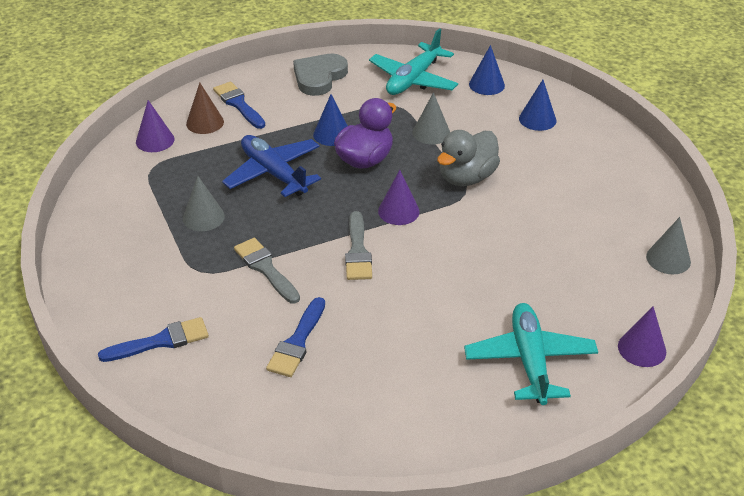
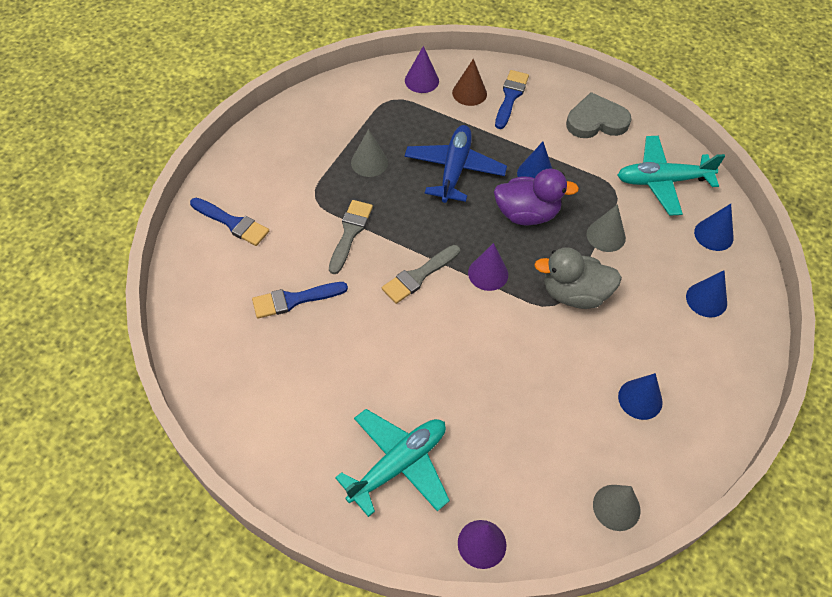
camera: 50 degrees right, 15 degrees up
none -> blue cone [618,373,663,420]

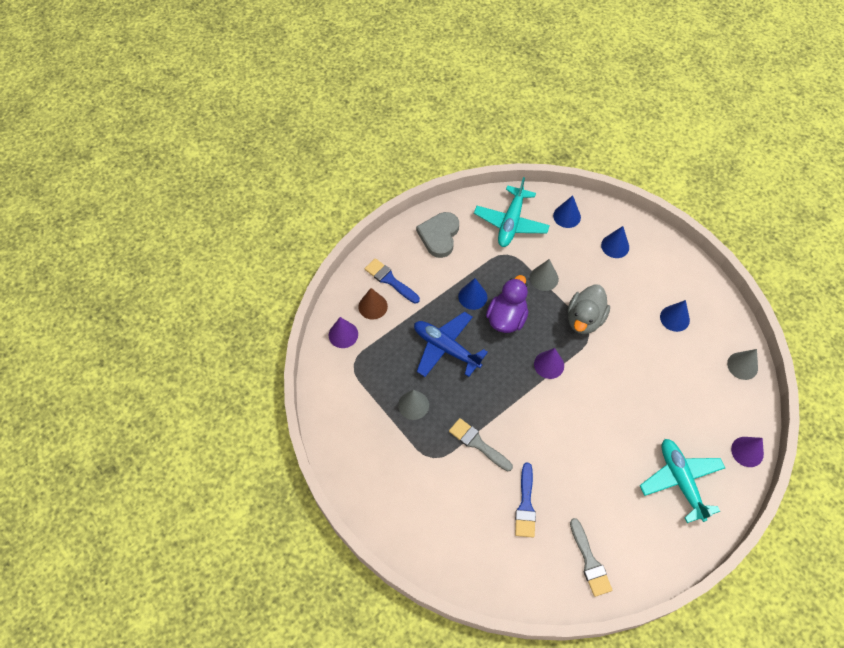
camera: 65 degrees left, 5 degrees up
blue brush [190,198,269,246] -> none
grey brush [382,245,460,304] -> grey brush moved to [570,518,612,597]

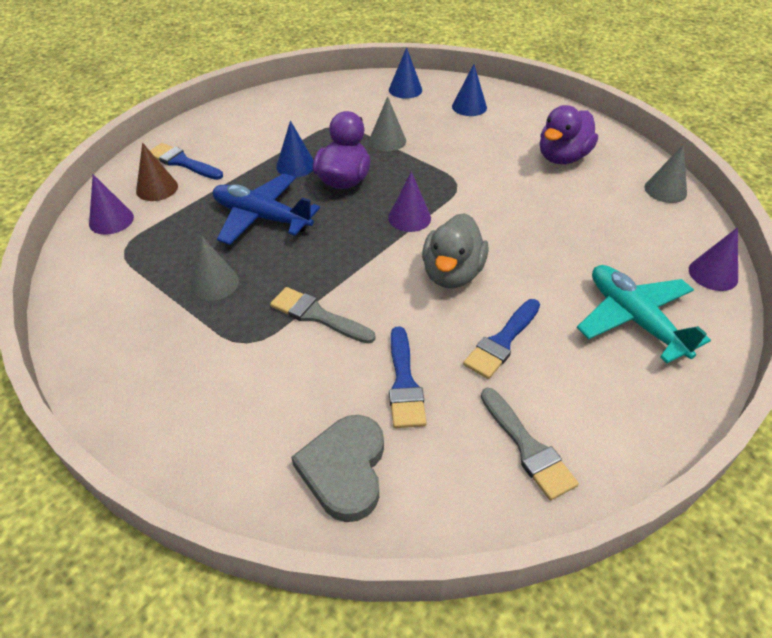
camera: 10 degrees left, 15 degrees down
grey heart [416,212,459,258] -> grey heart moved to [291,415,384,522]
turquoise plane [474,177,550,247] -> none
grey duck [568,284,610,334] -> grey duck moved to [422,213,489,288]
blue cone [660,300,690,332] -> purple duck [540,105,598,164]
none -> blue brush [463,299,540,379]

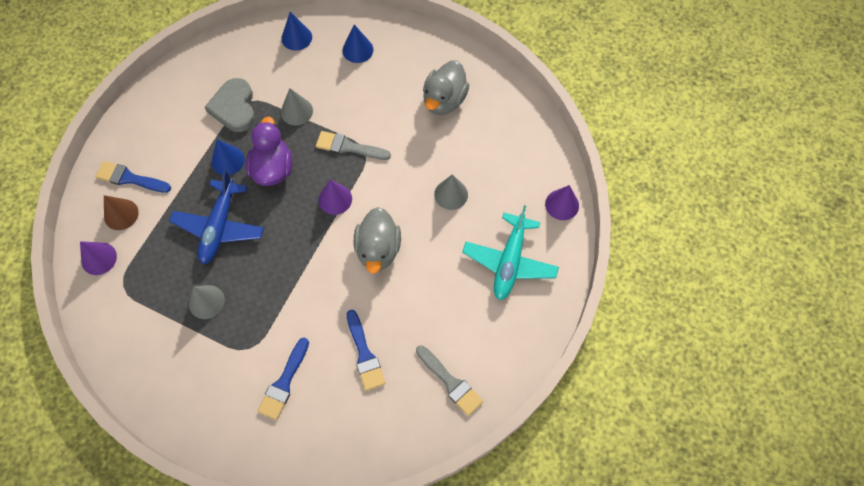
camera: 15 degrees left, 20 degrees up
blue plane [213,173,320,245] -> blue plane turned 90 degrees counterclockwise [169,170,264,264]
grey brush [270,287,376,344] -> grey brush moved to [316,131,391,160]
grey heart [291,415,384,522] -> grey heart moved to [204,78,255,132]
blue brush [463,299,540,379] -> blue brush moved to [258,338,309,420]
purple duck [540,105,598,164] -> grey duck [423,60,469,115]
turquoise plane [577,265,711,363] -> turquoise plane turned 120 degrees counterclockwise [462,205,559,300]
grey cone [644,144,687,203] -> grey cone moved to [434,175,468,210]

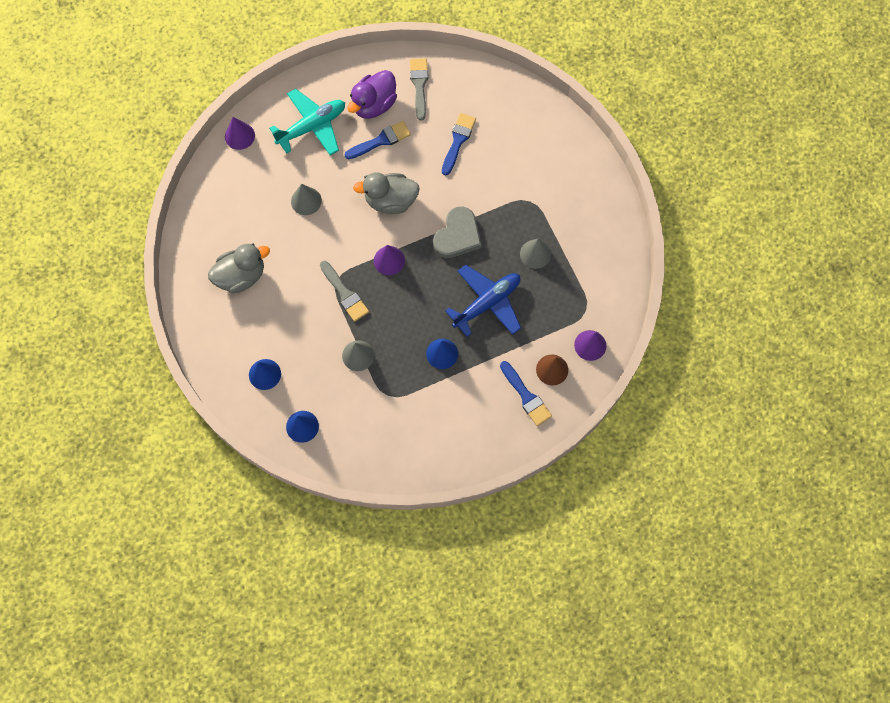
camera: 140 degrees left, 5 degrees up
grey heart [204,78,255,132] -> grey heart moved to [433,206,481,258]
purple duck [246,116,292,186] -> purple duck moved to [347,70,397,119]
blue brush [258,338,309,420] -> blue brush moved to [345,121,411,159]
grey duck [354,207,401,274] -> grey duck turned 135 degrees counterclockwise [353,172,420,214]

